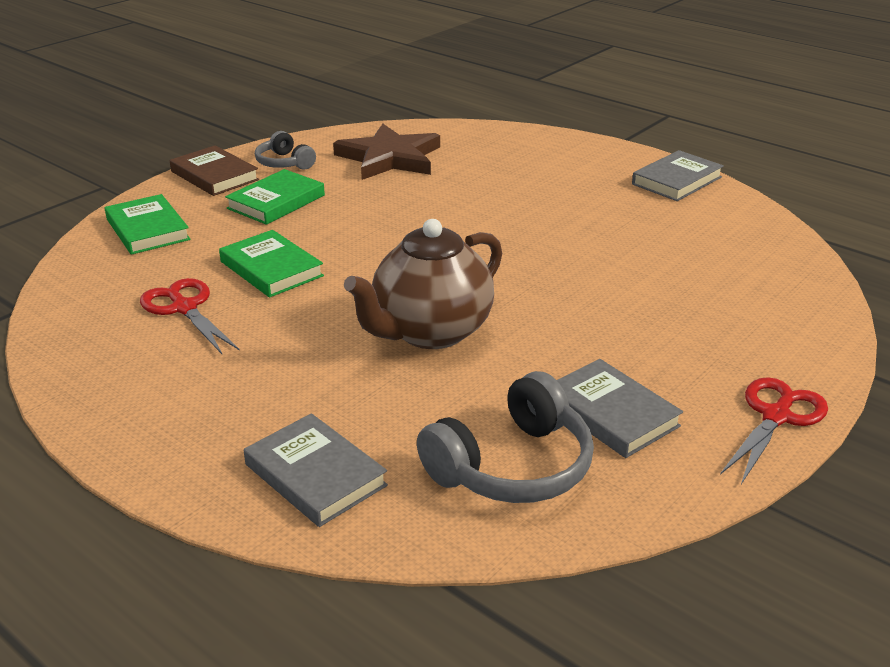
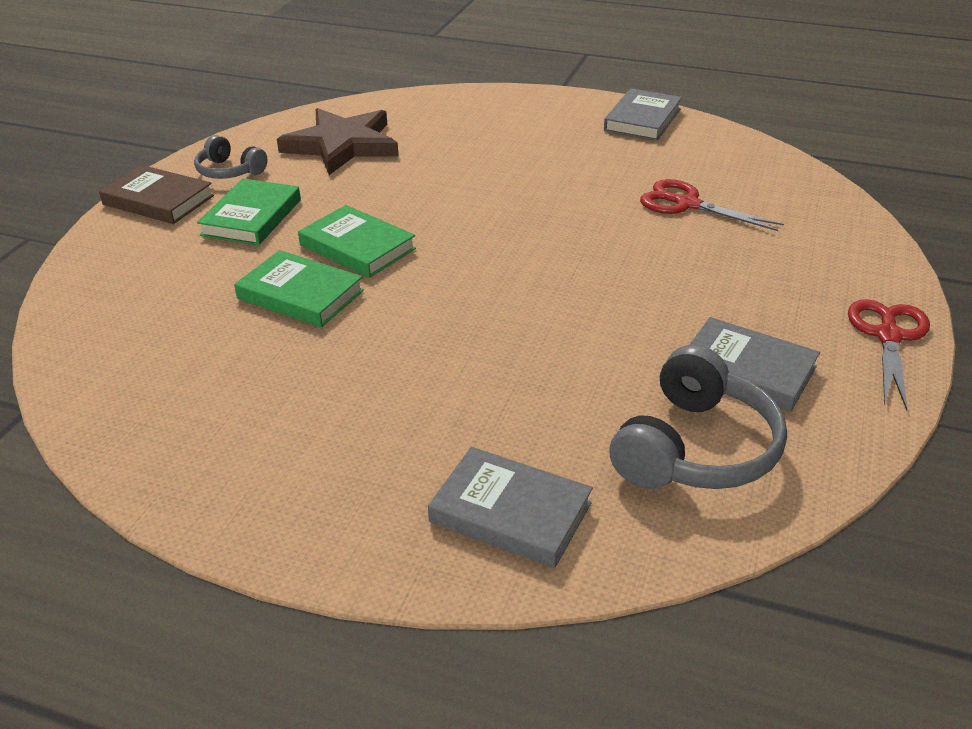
camera: 20 degrees left, 5 degrees up
green book [105,194,190,255] -> green book moved to [298,205,416,278]
red scissors [140,278,240,354] -> red scissors moved to [640,179,784,231]
brown teapot [344,219,502,349] -> none

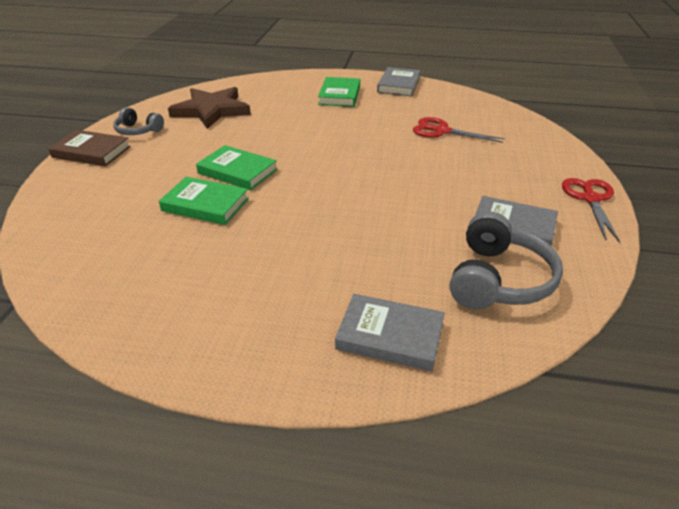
camera: 10 degrees left, 0 degrees up
green book [197,178,301,245] -> green book moved to [318,77,360,107]

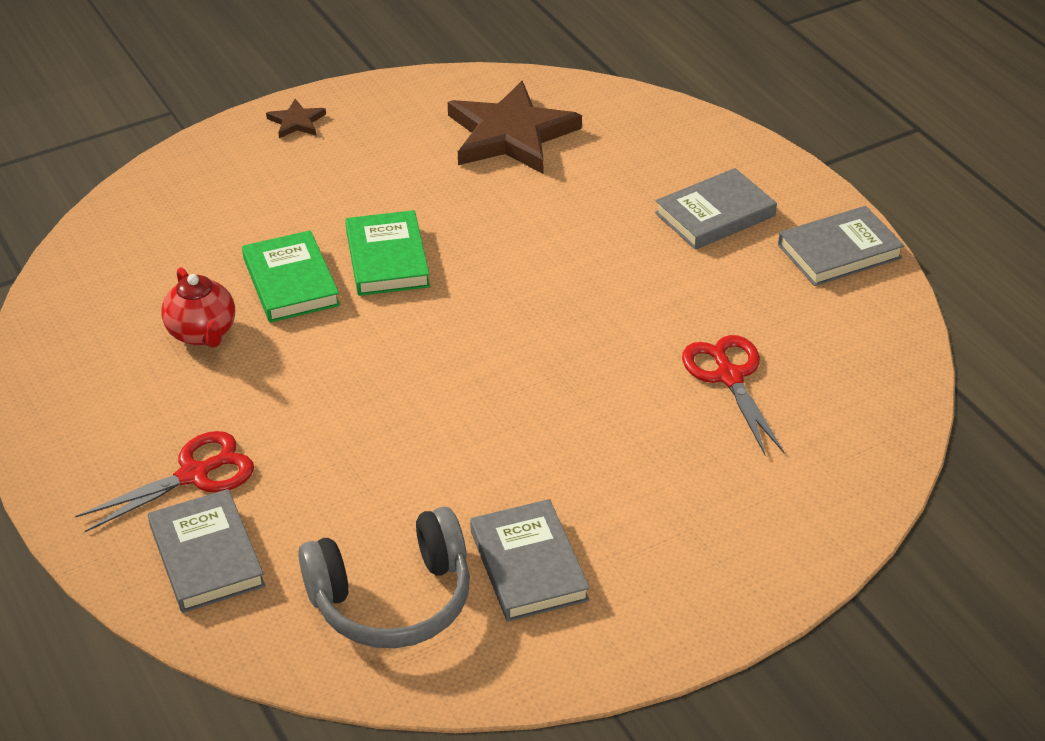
camera: 50 degrees right, 5 degrees up
brown book [48,130,131,166] -> brown star [266,99,326,138]
grey headphones [113,107,164,135] -> none
green book [318,77,360,107] -> grey book [655,168,777,250]
red scissors [562,178,620,243] -> red scissors moved to [75,431,254,532]
none -> red teapot [161,267,235,348]

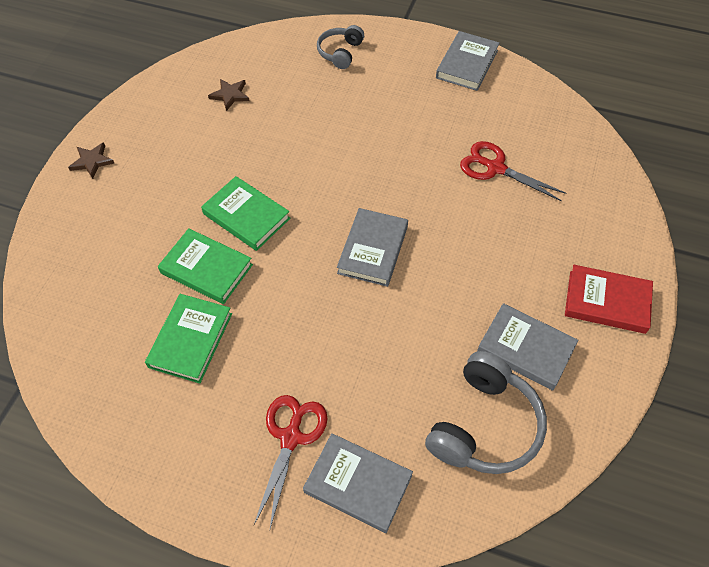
camera: 40 degrees left, 15 degrees up
red teapot [161,267,235,348] -> green book [145,294,232,383]
brown star [448,81,582,174] -> brown star [208,79,250,111], size x0.44
grey book [655,168,777,250] -> grey book moved to [337,208,408,287]
none -> grey headphones [317,25,364,69]
none -> red book [565,265,653,334]

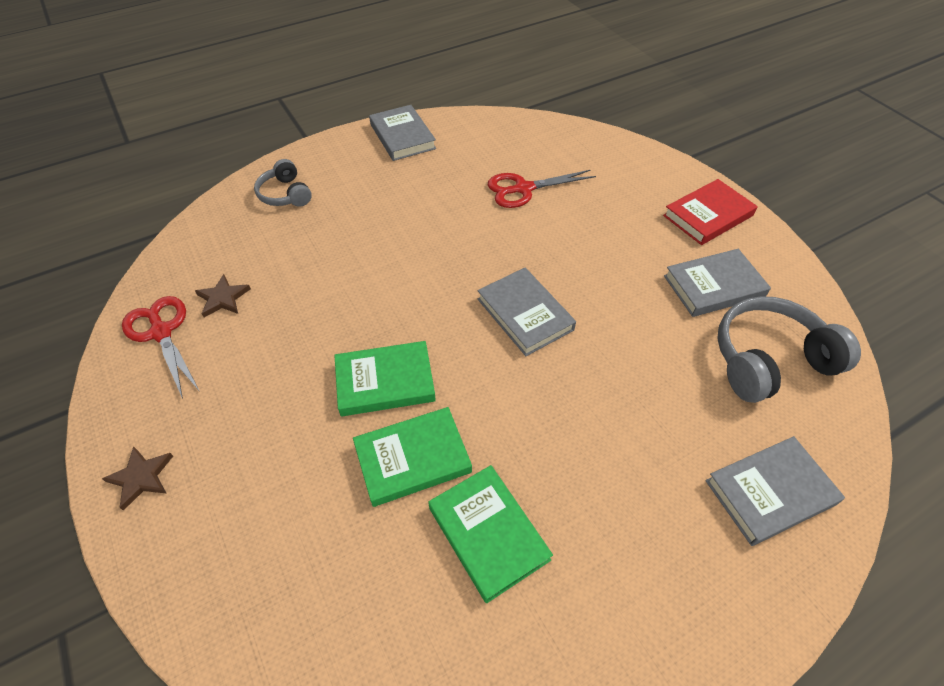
camera: 50 degrees left, 5 degrees down
red scissors [254,395,328,528] -> red scissors moved to [122,296,199,399]
grey headphones [425,351,547,474] -> grey headphones turned 90 degrees counterclockwise [717,296,861,403]

